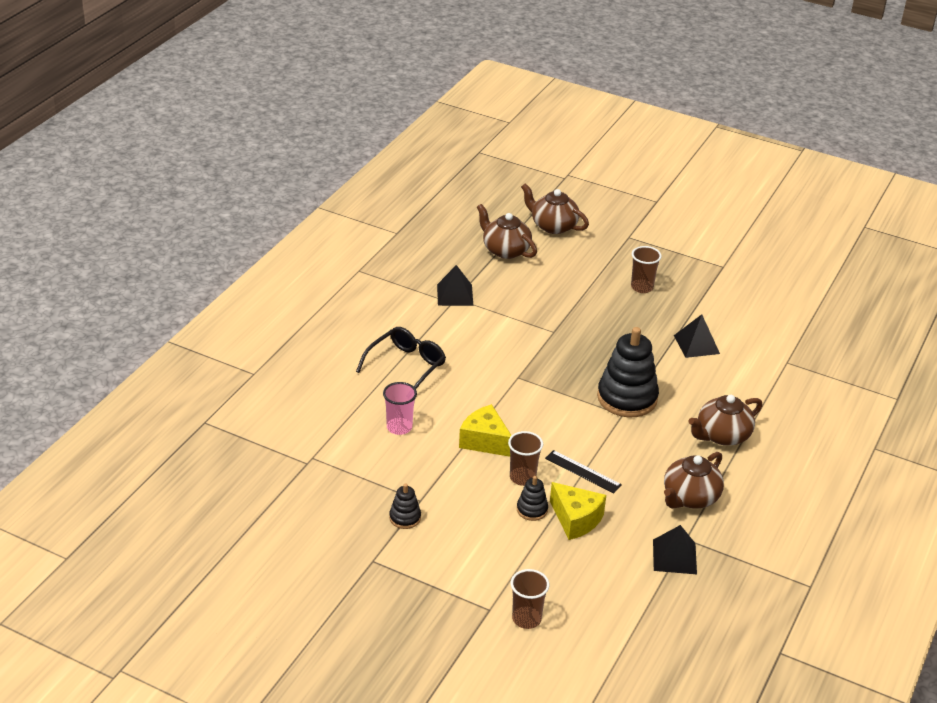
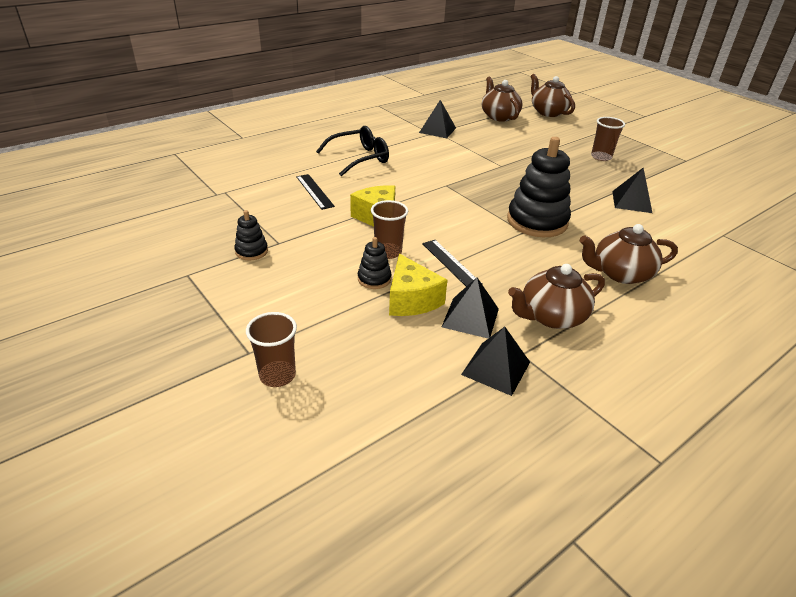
camera: 25 degrees right, 0 degrees up
pink cup [383,382,417,435] -> black ruler [296,174,335,210]
none -> black pyramid [442,278,499,338]

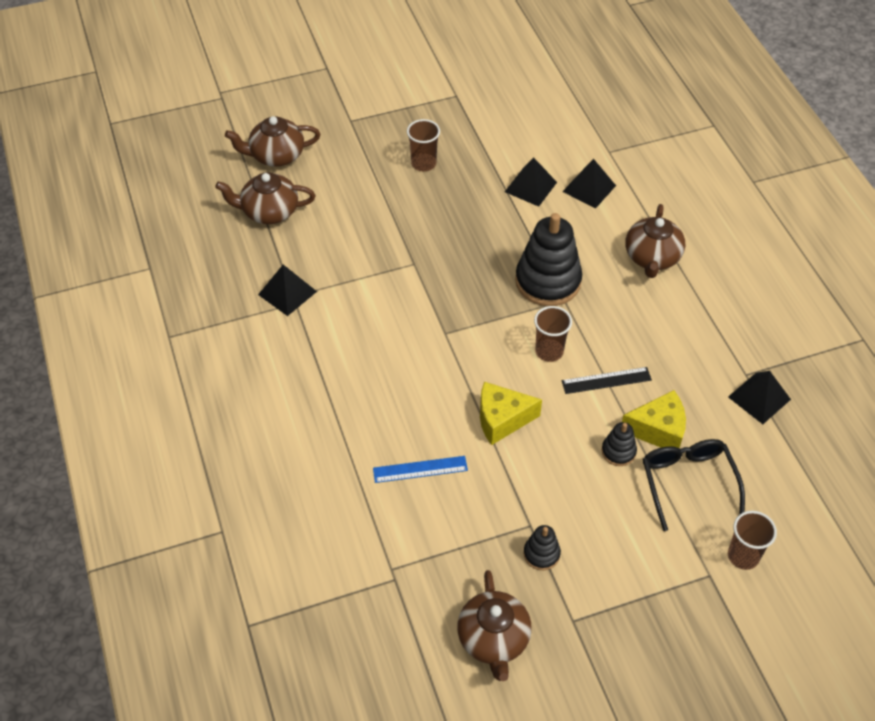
camera: 70 degrees left, 15 degrees up
black ruler [296,174,335,210] -> blue ruler [373,456,468,483]
black glasses [316,126,389,176] -> black glasses moved to [643,439,745,531]
brown cup [371,200,408,259] -> brown cup moved to [534,306,572,362]
black pyramid [442,278,499,338] -> black pyramid moved to [562,159,616,209]
brown teapot [508,264,605,329] -> brown teapot moved to [457,570,532,681]

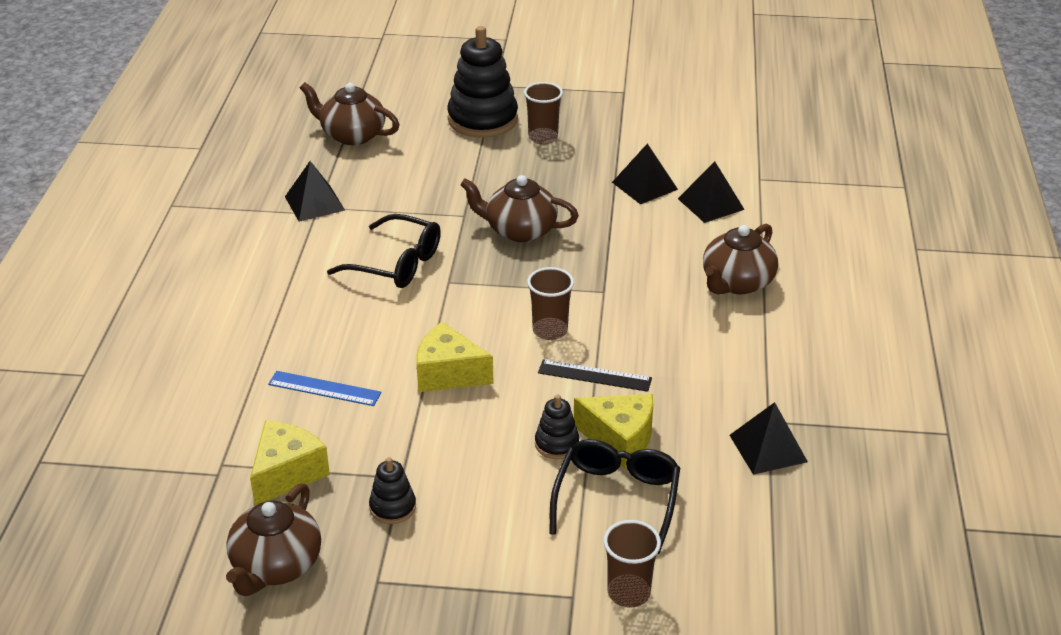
camera: 25 degrees right, 15 degrees down
brown teapot [225,116,321,167] -> brown teapot moved to [460,175,579,242]
black stacking toy [515,213,582,306] -> black stacking toy moved to [447,26,518,138]
none -> yellow cheese [250,421,330,506]
none -> black glasses [327,214,441,288]

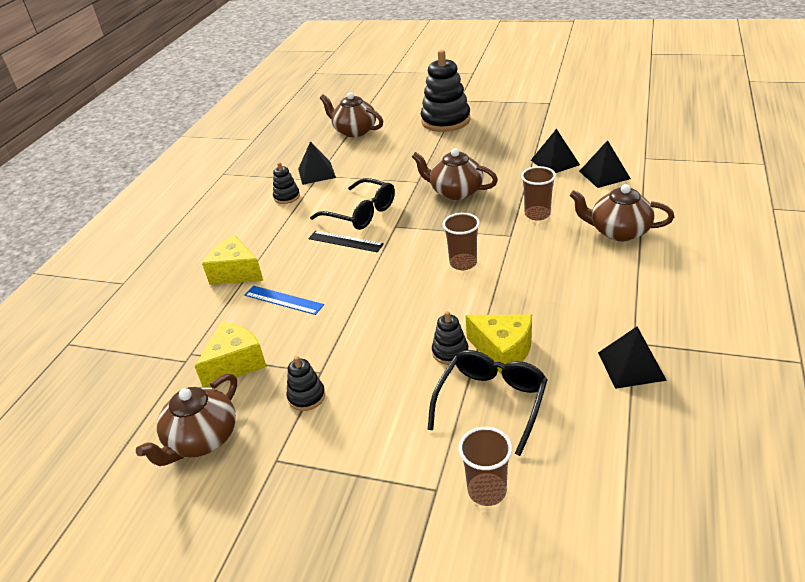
camera: 15 degrees right, 0 degrees up
yellow cheese [416,322,493,392] -> yellow cheese moved to [202,235,263,285]
brown cup [524,82,563,144] -> brown cup moved to [521,166,556,221]
black ruler [538,359,652,392] -> black ruler moved to [308,231,384,252]
brown teapot [703,223,778,294] -> brown teapot turned 60 degrees clockwise [570,184,674,241]
none -> black stacking toy [273,162,300,204]

